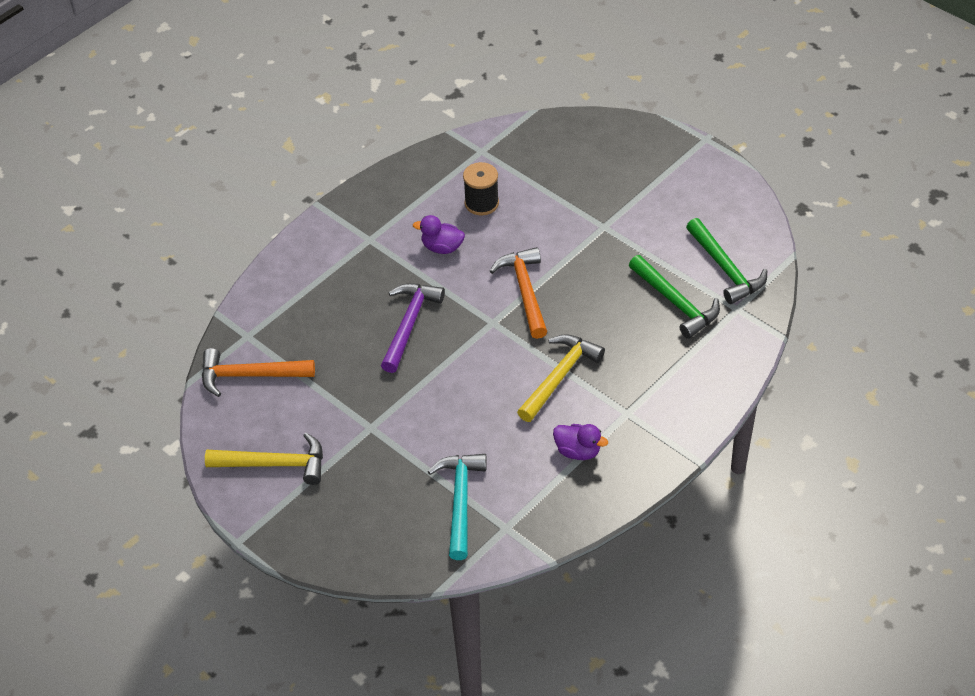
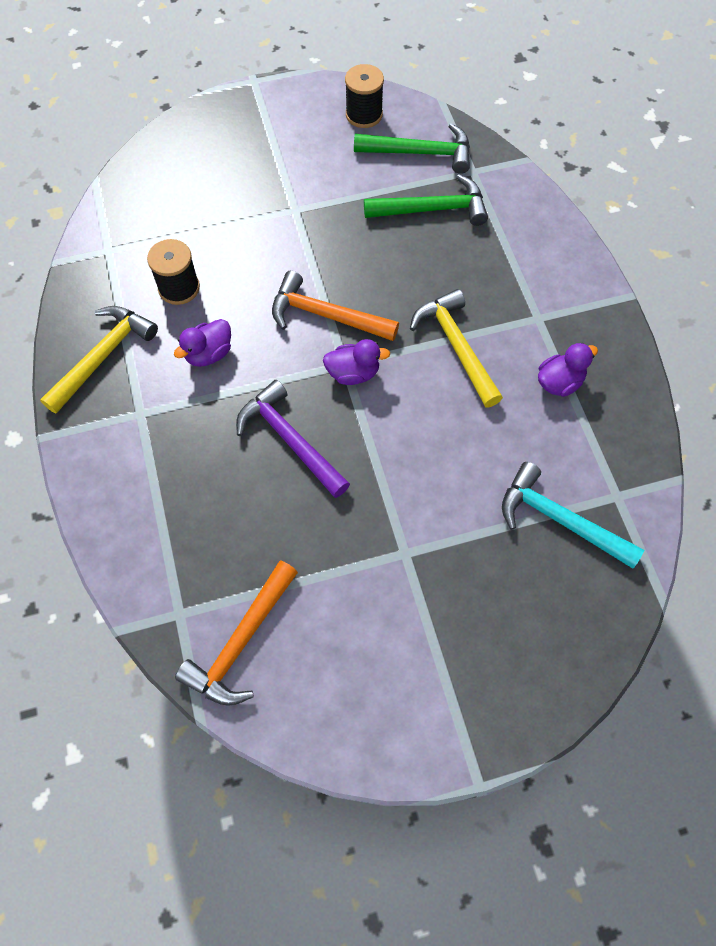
camera: 60 degrees left, 15 degrees up
yellow hammer [205,433,323,485] -> yellow hammer moved to [40,306,158,414]
none -> purple duck [323,339,391,385]
none -> black spool [345,64,384,128]

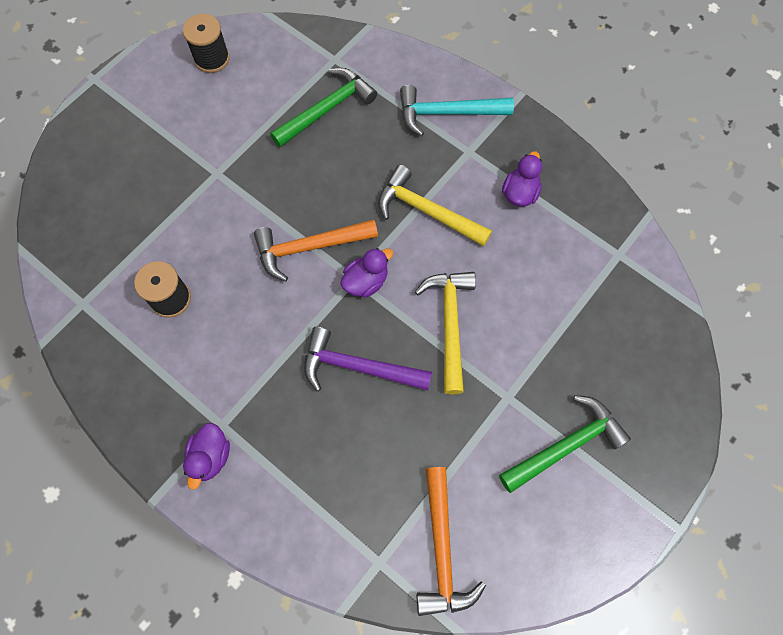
camera: 35 degrees left, 5 degrees up
yellow hammer [40,306,158,414] -> yellow hammer moved to [415,272,476,394]
purple duck [174,319,231,367] -> purple duck moved to [183,423,230,490]
green hammer [354,123,470,174] -> green hammer moved to [499,395,631,493]
turquoise hammer [502,462,644,569] -> turquoise hammer moved to [400,85,514,137]

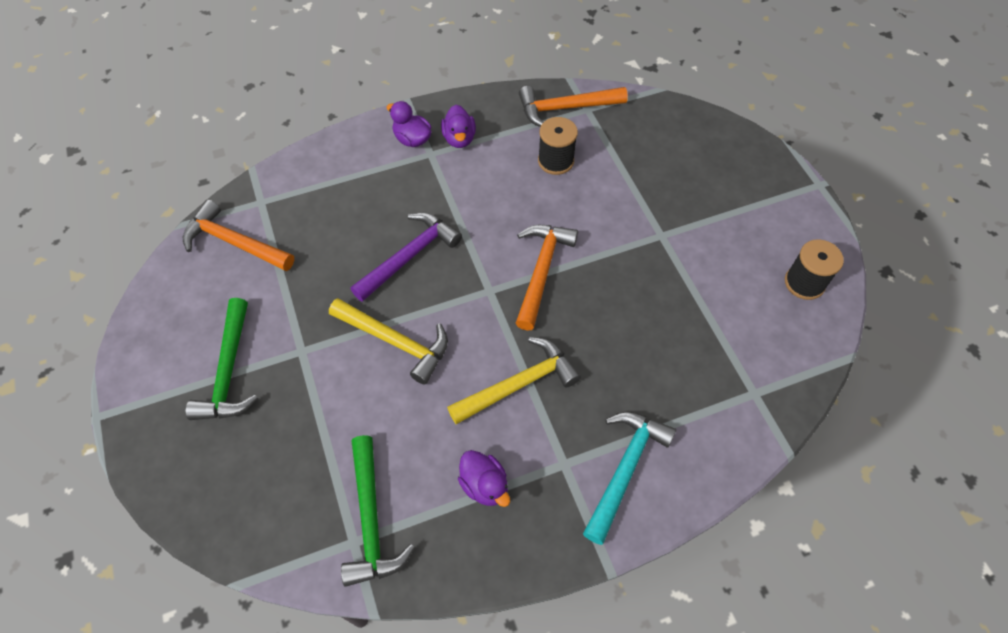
camera: 120 degrees right, 10 degrees down
green hammer [270,68,377,148] -> green hammer moved to [341,435,415,587]
purple duck [340,248,393,298] -> purple duck moved to [441,105,476,148]
none -> orange hammer [519,86,628,127]

